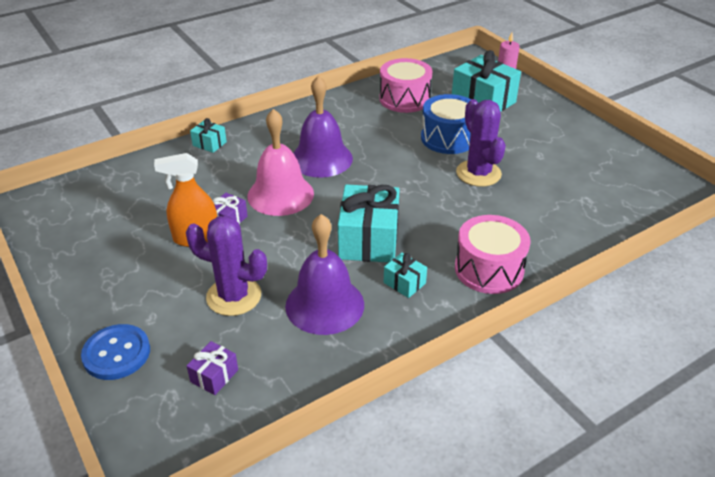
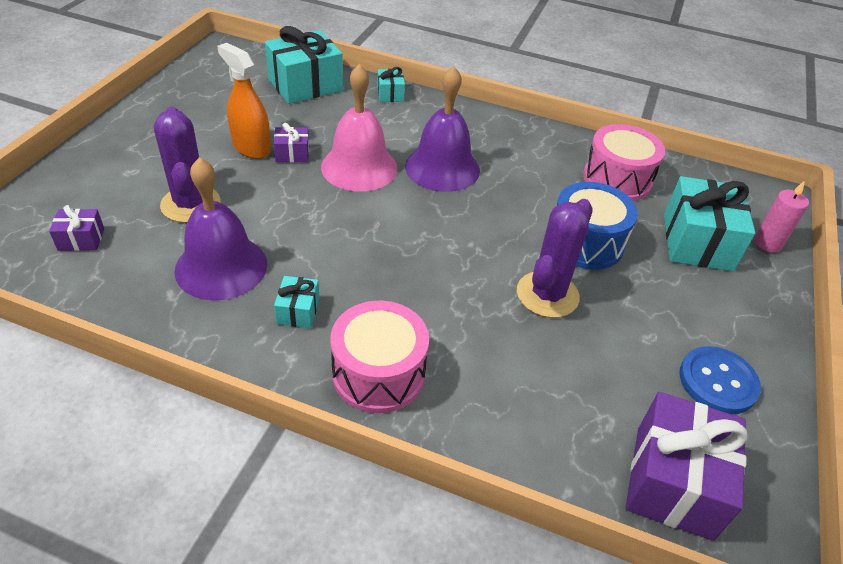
camera: 50 degrees right, 5 degrees up
blue button [81,324,150,380] -> blue button moved to [679,346,761,414]
turquoise gift [338,184,400,263] -> turquoise gift moved to [265,26,343,104]
none -> purple gift [625,392,748,541]

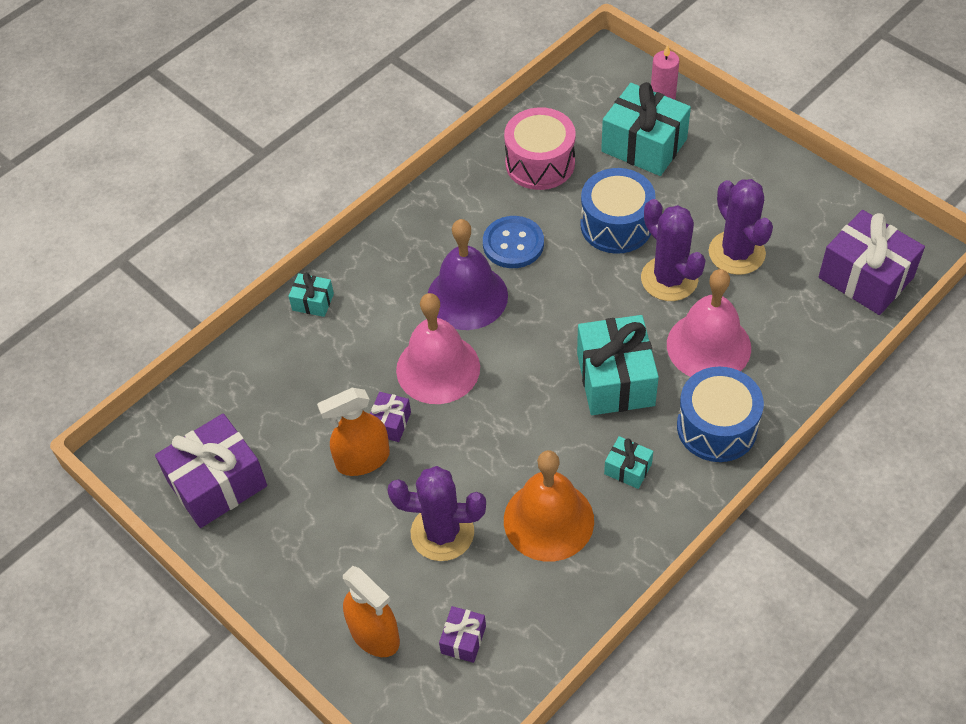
camera: 60 degrees left, 10 degrees up
purple bell [174,157,267,301] -> orange bell [504,450,594,562]
turquoise gift [265,26,343,104] -> turquoise gift moved to [577,315,659,415]
pink drum [331,301,429,413] -> blue drum [677,367,764,462]
blue button [679,346,761,414] -> blue button moved to [483,216,544,268]
none -> purple gift [155,413,267,528]
none -> orange spray bottle [343,566,400,657]
none -> pink bell [667,269,751,377]
none -> purple cactus [709,179,773,275]

